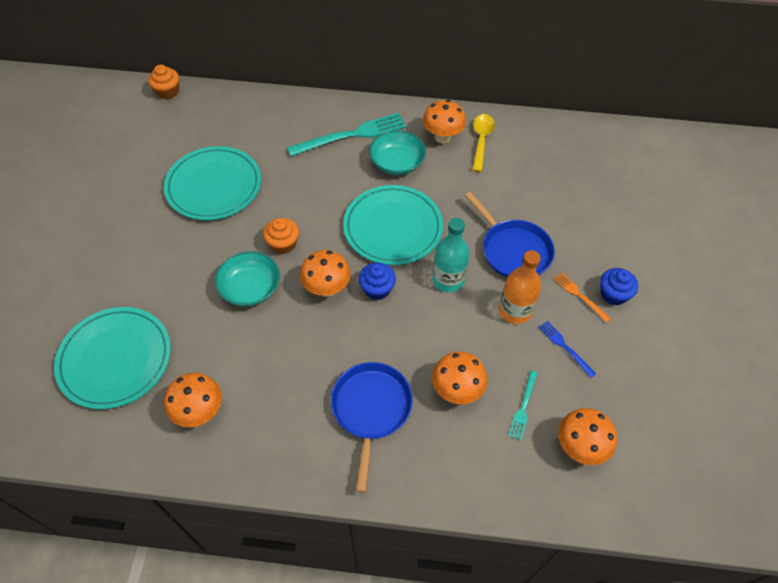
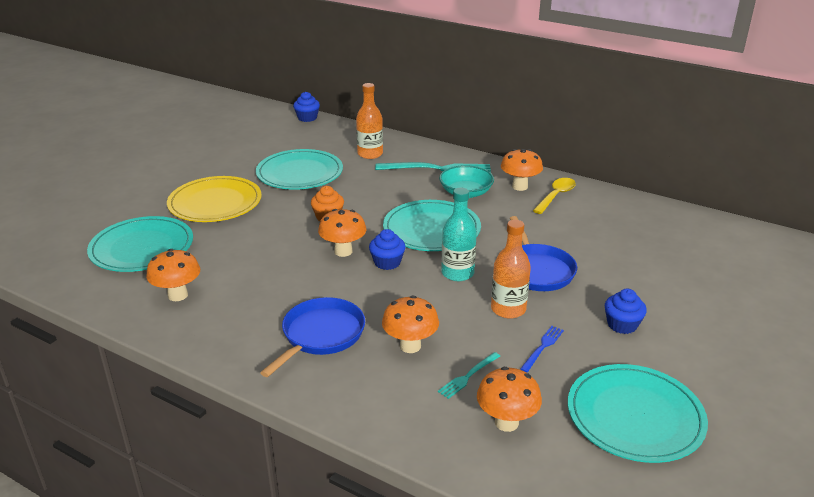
camera: 25 degrees right, 25 degrees down
orange cupcake [148,65,179,99] -> blue cupcake [293,92,320,122]
turquoise bowl [215,251,280,307] -> none
blue fork [538,321,596,378] -> blue fork turned 45 degrees clockwise [520,326,564,373]
orange fork [553,272,611,323] -> none
none -> yellow plate [167,176,262,222]
none -> orange bottle [356,83,383,159]
none -> turquoise plate [568,364,708,463]

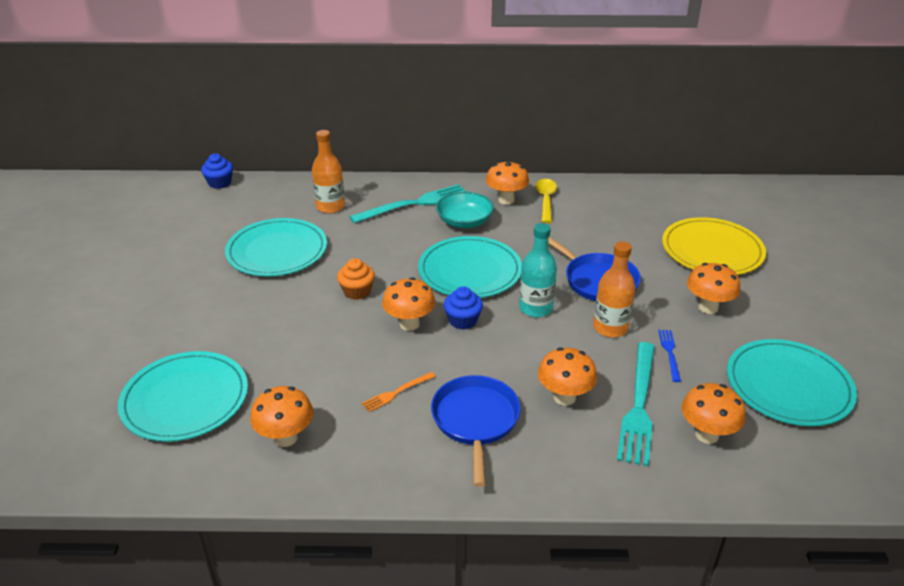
camera: 30 degrees left, 5 degrees up
yellow plate [167,176,262,222] -> yellow plate moved to [662,217,766,275]
turquoise fork [438,352,500,399] -> turquoise fork [617,342,655,466], size x2.06
blue cupcake [605,289,647,334] -> orange mushroom [687,263,740,314]
none -> orange fork [362,372,436,412]

